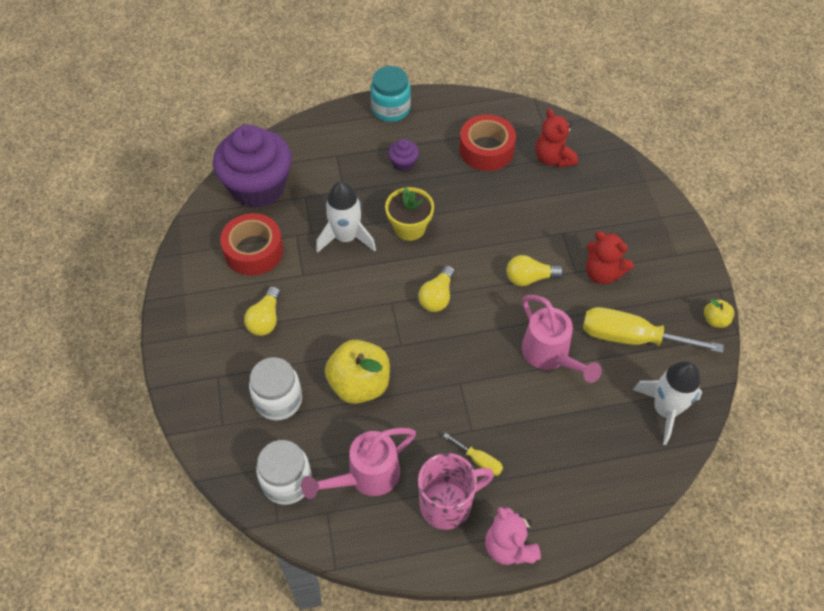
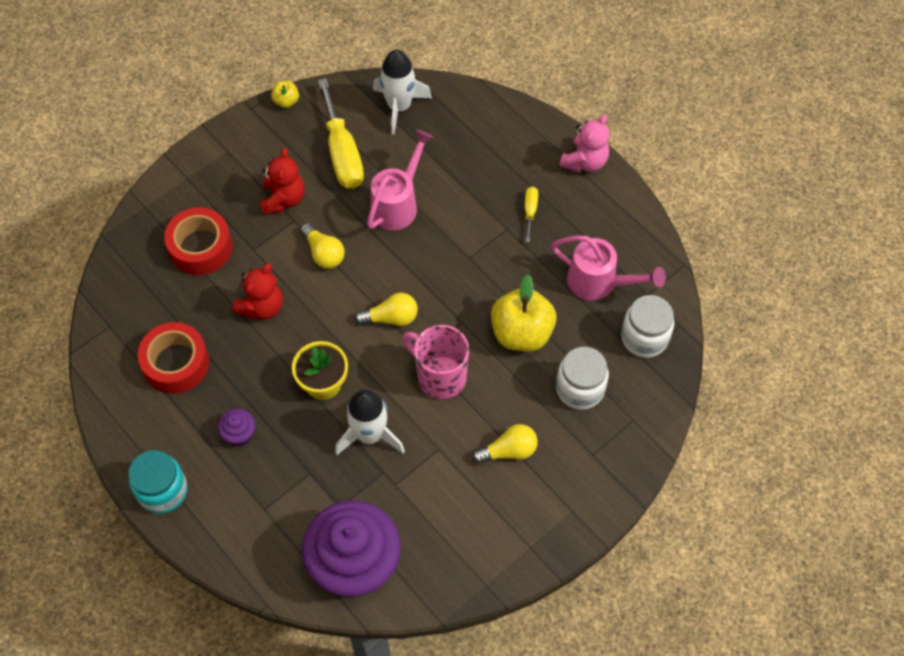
camera: 120 degrees left, 5 degrees up
red tape [220,213,284,276] -> red tape moved to [164,207,232,275]
pink mug [418,453,494,530] -> pink mug moved to [402,325,469,399]
red teddy bear [535,109,578,168] -> red teddy bear moved to [232,263,283,320]

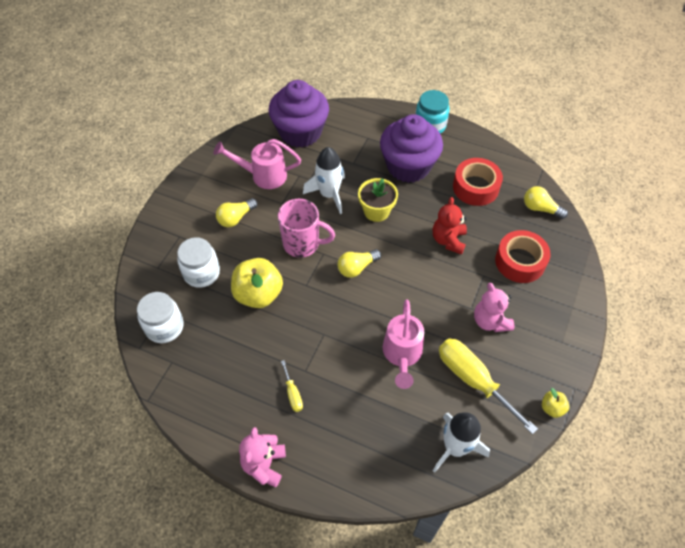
camera: 155 degrees right, 5 degrees down
purple cupcake [218,409,255,446] -> purple cupcake [380,114,443,183], size x2.45
red teddy bear [260,148,304,214] -> pink teddy bear [474,283,514,332]
yellow light bulb [300,223,345,269] -> yellow light bulb moved to [524,186,568,219]
pink watering can [551,235,666,301] -> pink watering can moved to [213,139,301,189]

